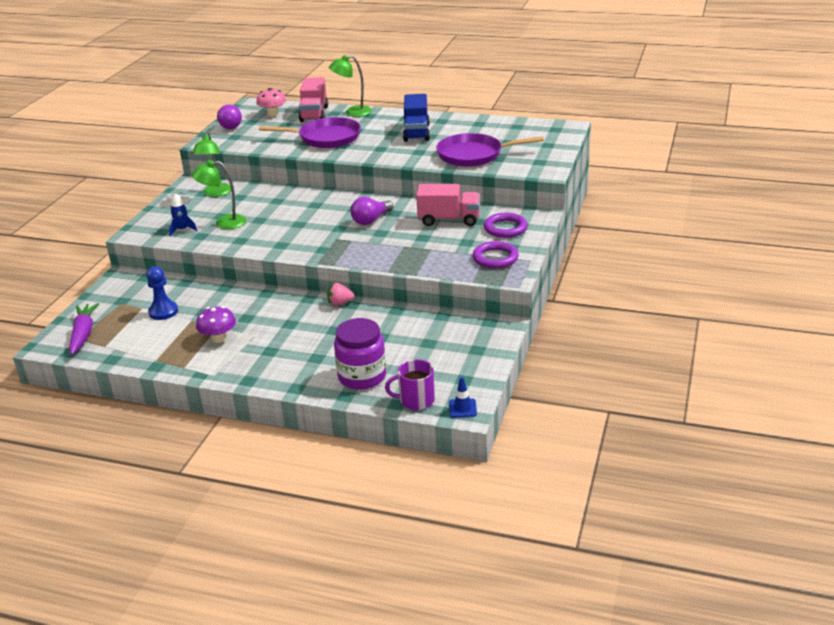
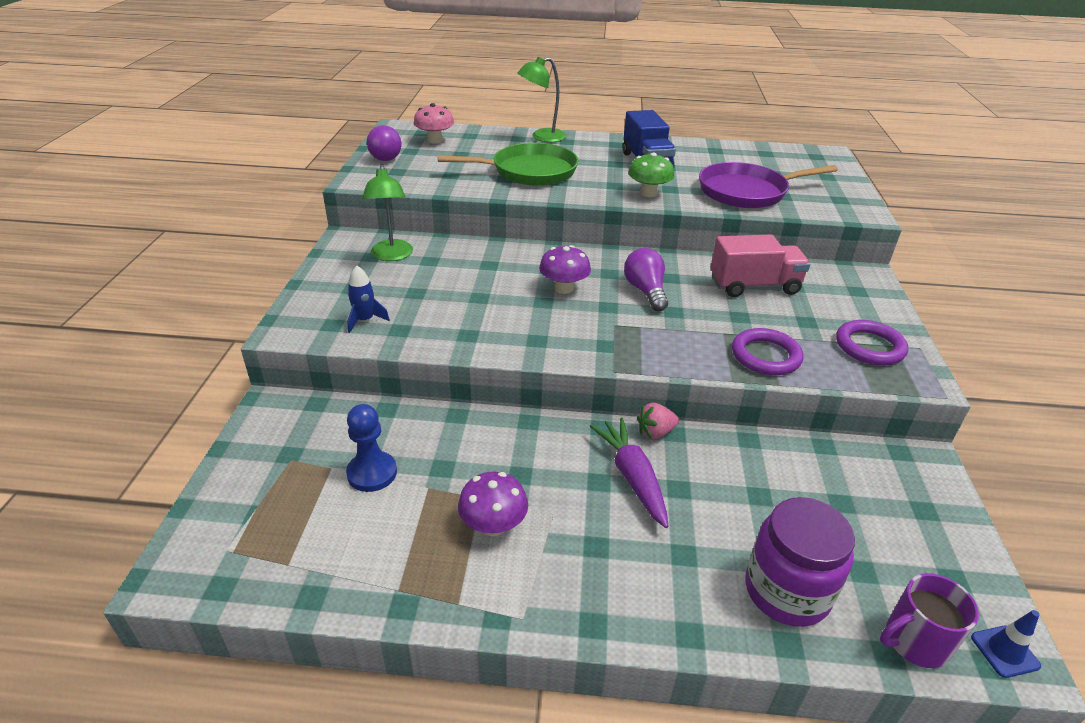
camera: 15 degrees left, 5 degrees up
purple carrot [69,303,99,355] -> purple carrot moved to [590,418,669,528]
green lamp [192,160,246,229] -> none
purple pan [259,117,361,148] -> green pan [438,143,579,186]
pink truck [299,77,328,122] -> none
purple light bulb [350,197,393,225] -> purple light bulb turned 135 degrees clockwise [624,248,668,311]
purple ring [484,213,528,238] -> purple ring moved to [732,328,803,375]
none -> purple mushroom [539,245,591,294]
none -> green mushroom [628,153,674,197]

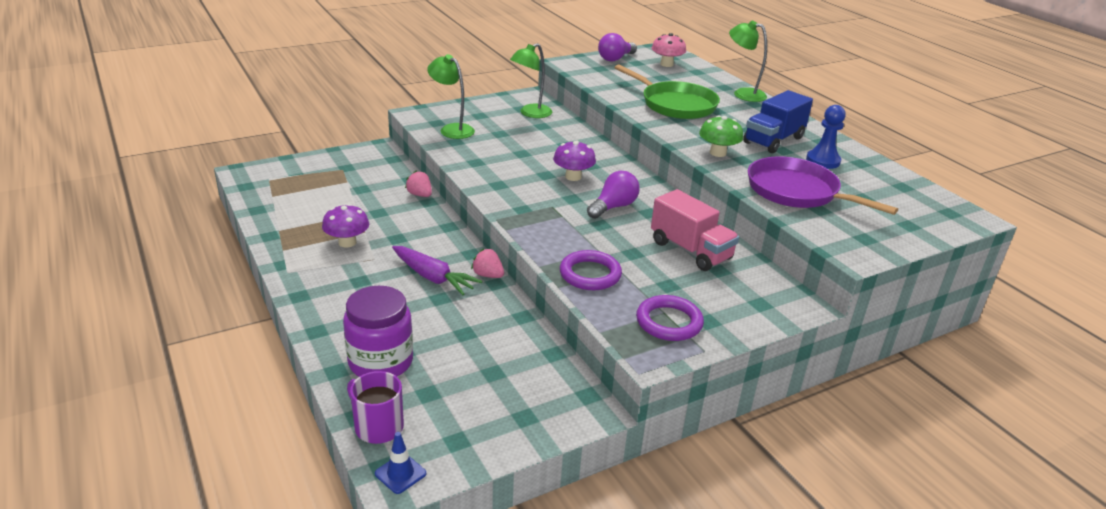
camera: 55 degrees right, 5 degrees down
blue pawn [346,404,397,492] -> blue pawn moved to [806,105,846,169]
blue rocket [347,266,390,333] -> green lamp [427,54,475,139]
purple carrot [590,418,669,528] -> purple carrot turned 90 degrees clockwise [392,246,482,295]
none -> pink strawberry [405,171,432,197]

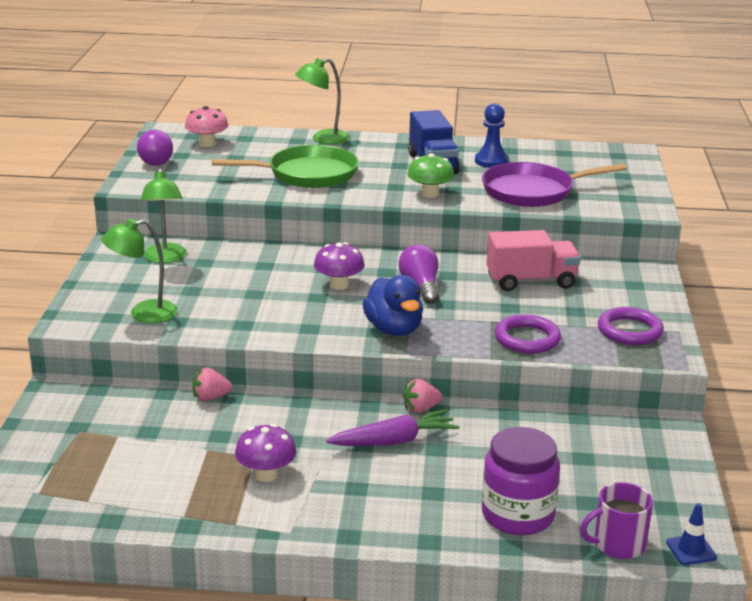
camera: 55 degrees left, 5 degrees down
none -> blue duck [362,275,423,336]

